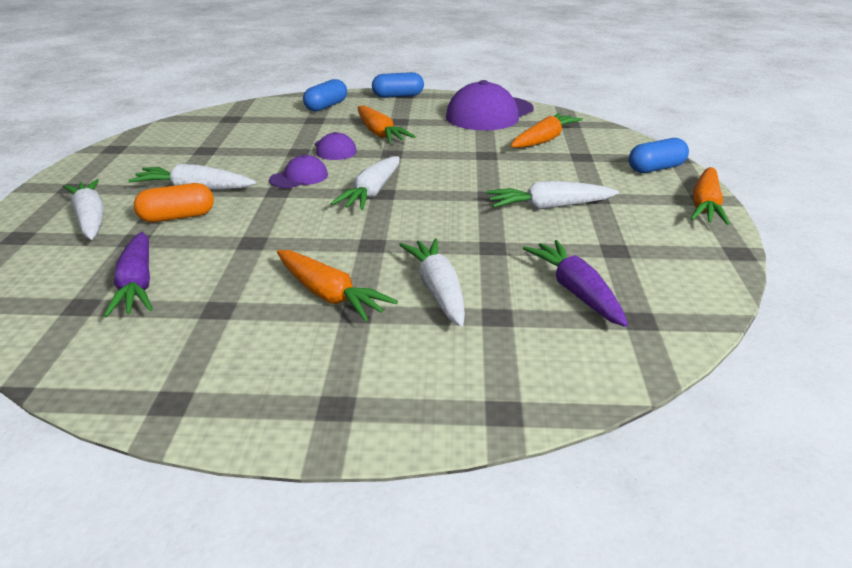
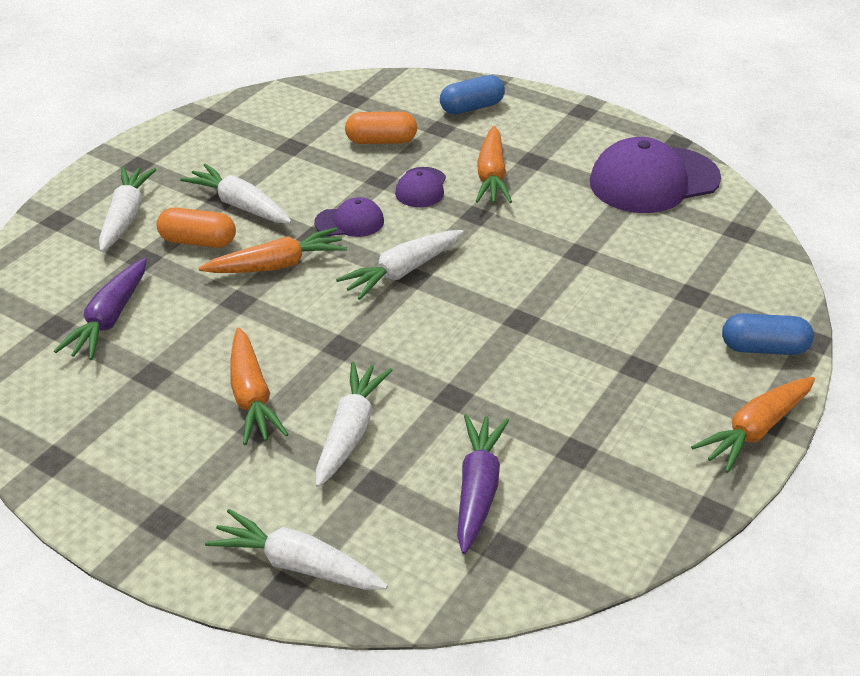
camera: 30 degrees right, 10 degrees up
blue capsule [372,72,424,98] -> none
white carrot [486,181,619,210] -> white carrot moved to [205,509,388,590]
orange carrot [511,113,583,148] -> orange carrot moved to [199,227,347,273]
none -> orange capsule [345,111,417,144]

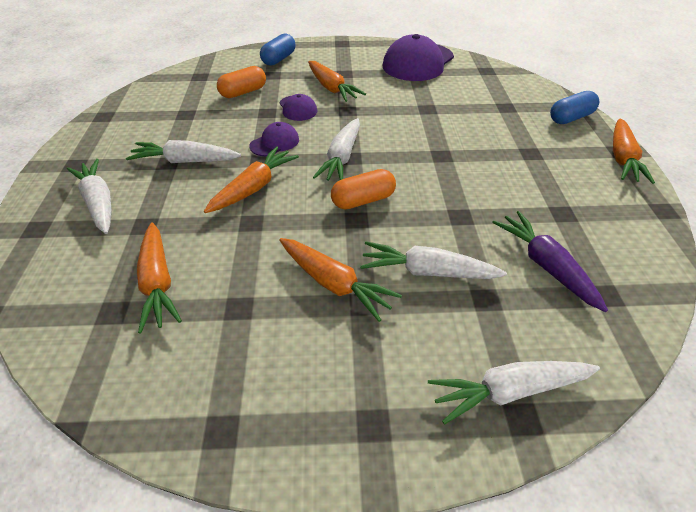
camera: 35 degrees left, 5 degrees up
purple carrot [54,258,147,360] -> orange carrot [137,222,182,334]
orange capsule [157,208,236,248] -> orange capsule moved to [331,169,396,209]
white carrot [316,362,393,487] -> white carrot turned 60 degrees counterclockwise [360,241,507,279]

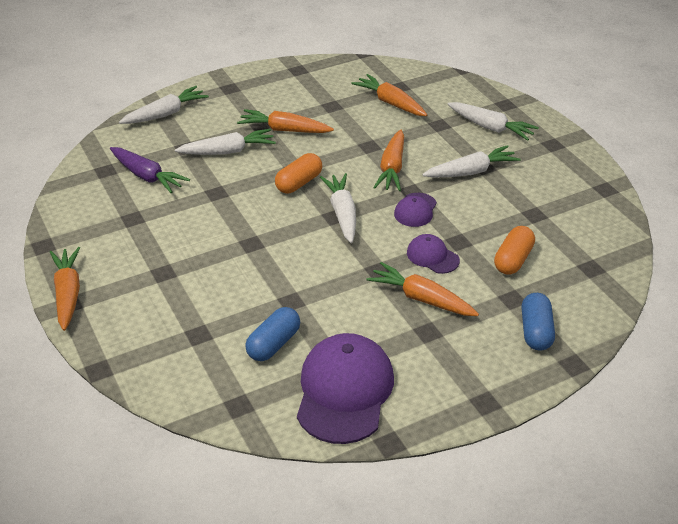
camera: 155 degrees right, 5 degrees down
blue capsule [550,91,599,124] -> blue capsule moved to [245,307,300,361]

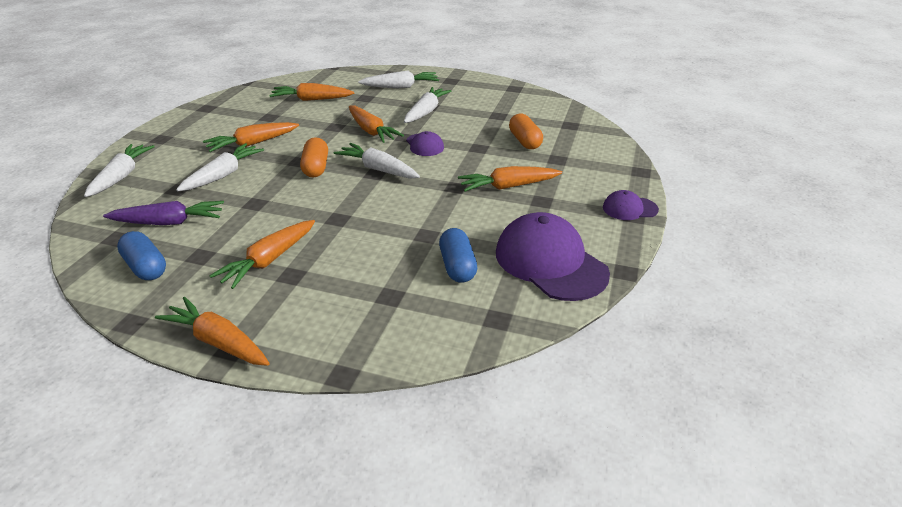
camera: 45 degrees left, 5 degrees down
purple cap [407,234,460,274] -> purple cap moved to [603,190,659,220]
blue capsule [522,293,555,351] -> blue capsule moved to [117,231,166,280]
none -> orange carrot [209,220,315,289]

